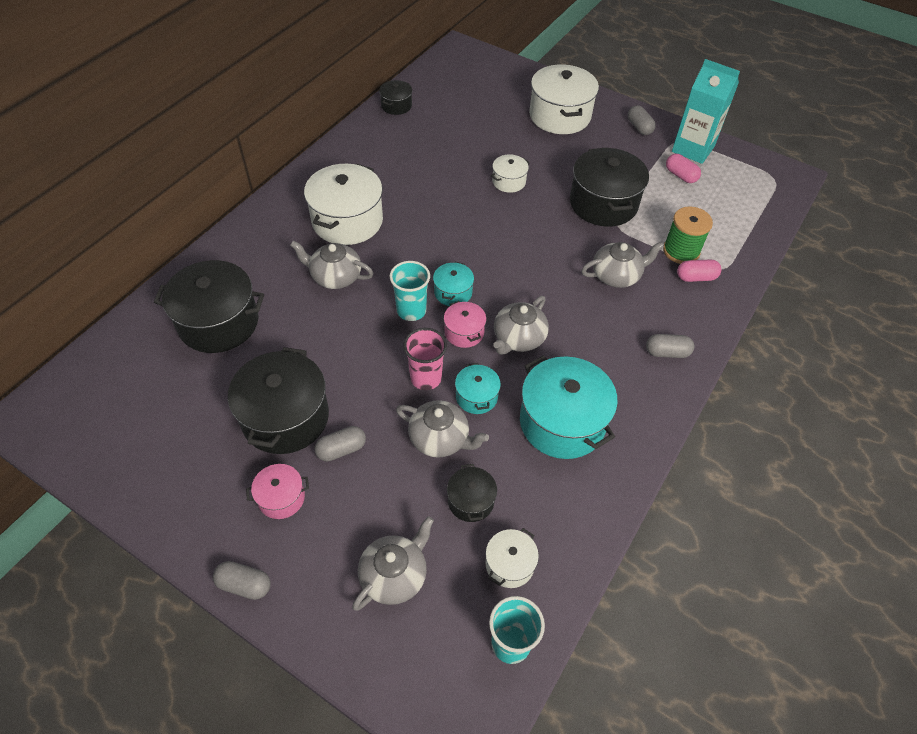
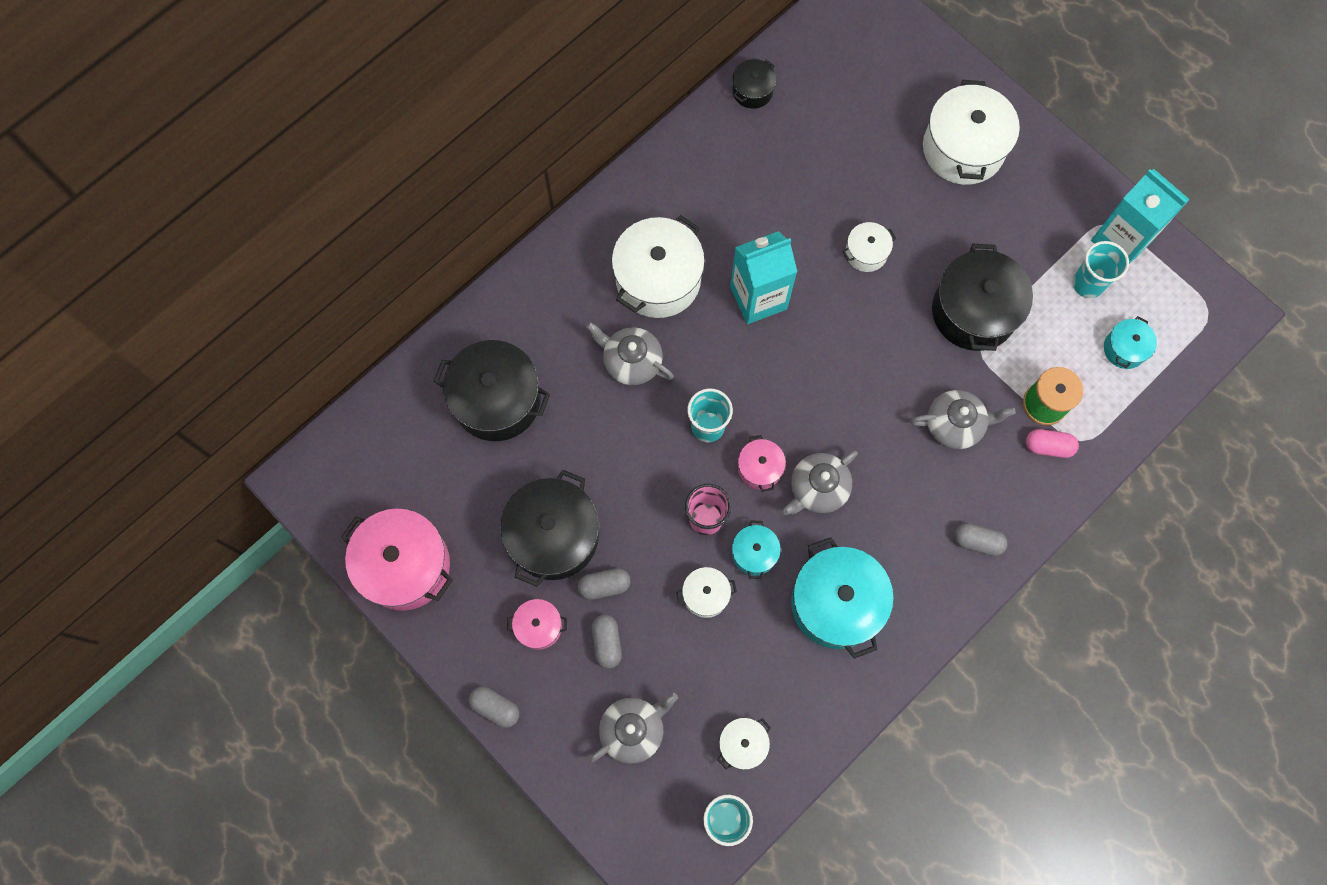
camera: 15 degrees right, 20 degrees up
grey teapot [396,400,489,458] -> white pot [676,567,737,618]
turquoise pot [433,262,474,306] -> turquoise pot moved to [1104,316,1157,369]
black pot [447,464,497,522] -> none
grey capsule [628,105,656,135] -> grey capsule moved to [592,615,622,669]
pink capsule [666,154,701,183] -> turquoise cup [1072,241,1129,298]
none -> pink pot [341,508,453,611]
none -> turquoise carton [730,231,797,324]

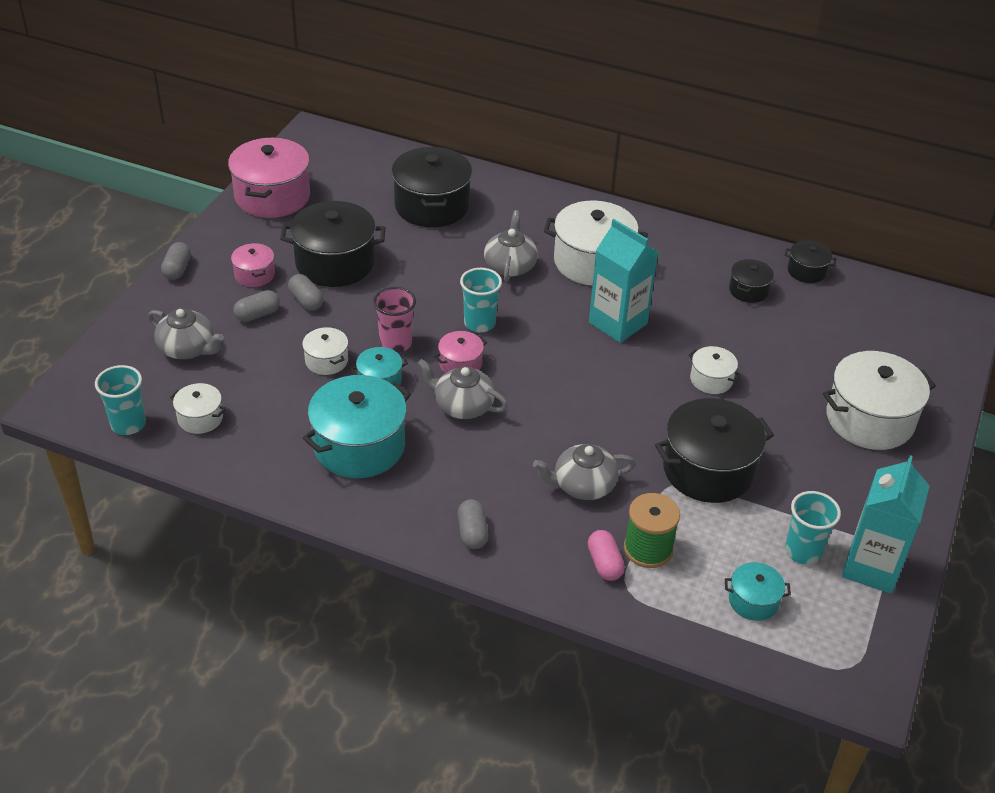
camera: 65 degrees right, 30 degrees down
grey teapot [911,390,1016,449] -> grey teapot turned 105 degrees clockwise [533,444,635,500]
none -> black pot [729,259,774,303]

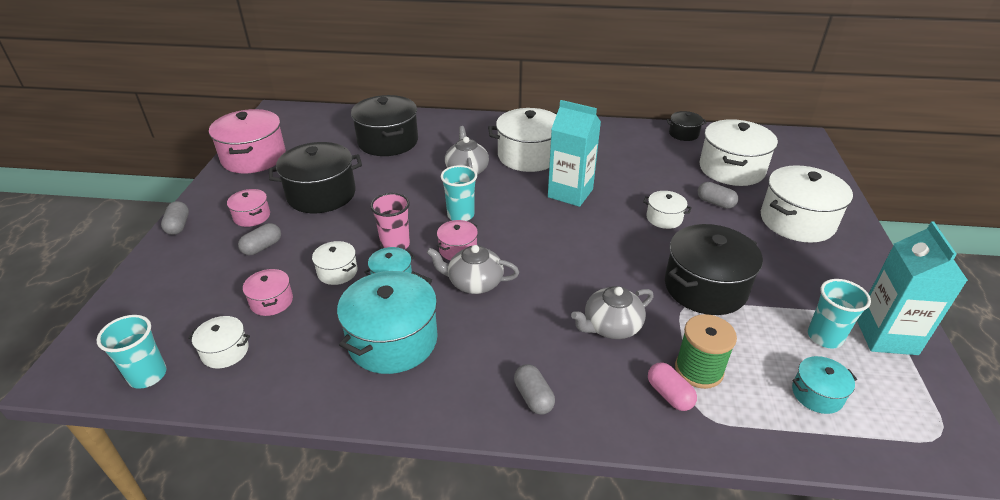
camera: 15 degrees left, 5 degrees down
grey teapot [148,309,224,359] -> none
grey capsule [288,274,324,311] -> grey capsule moved to [698,182,738,209]
black pot [729,259,774,303] -> none
none -> pink pot [243,269,293,316]
none -> white pot [700,119,778,186]

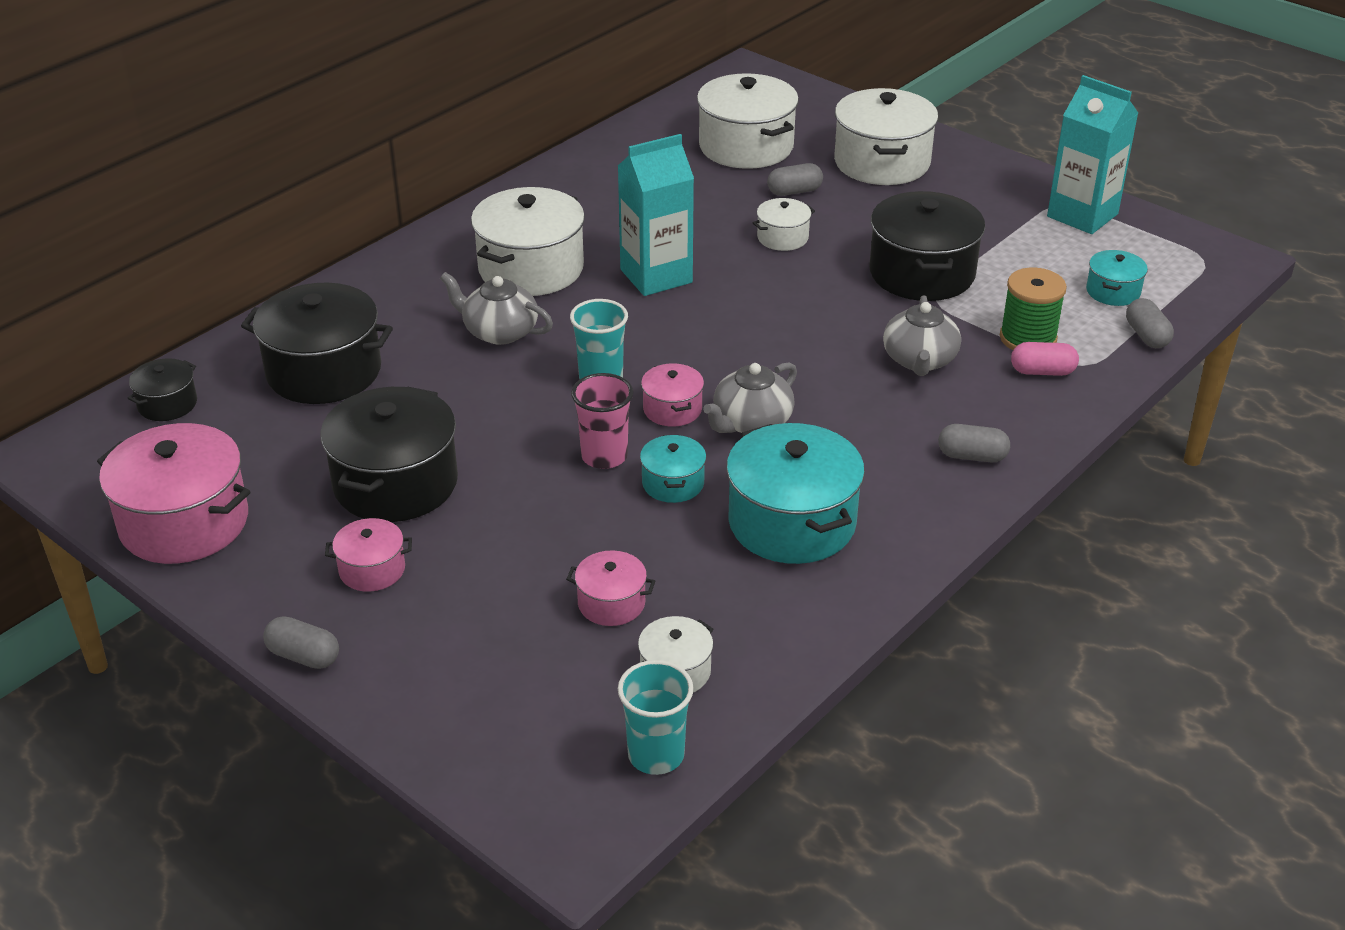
camera: 55 degrees left, 0 degrees up
grey capsule [238,223,281,255] -> grey capsule moved to [1126,298,1174,348]
white pot [312,241,358,285] -> none
black pot [667,111,707,141] -> black pot moved to [128,358,197,421]
turquoise cup [808,279,871,349] -> none

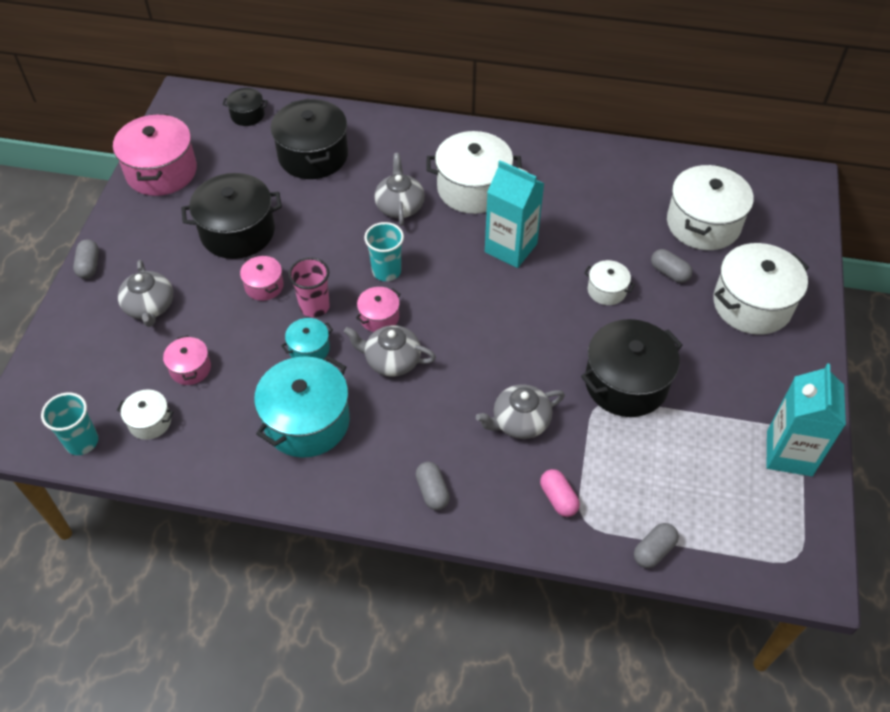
camera: 60 degrees right, 15 degrees up
pink pot [325,518,412,592] -> pink pot moved to [240,256,284,301]
green spool [1000,268,1067,350] -> none
turquoise pot [1086,250,1148,306] -> none
none -> grey teapot [118,260,173,327]

